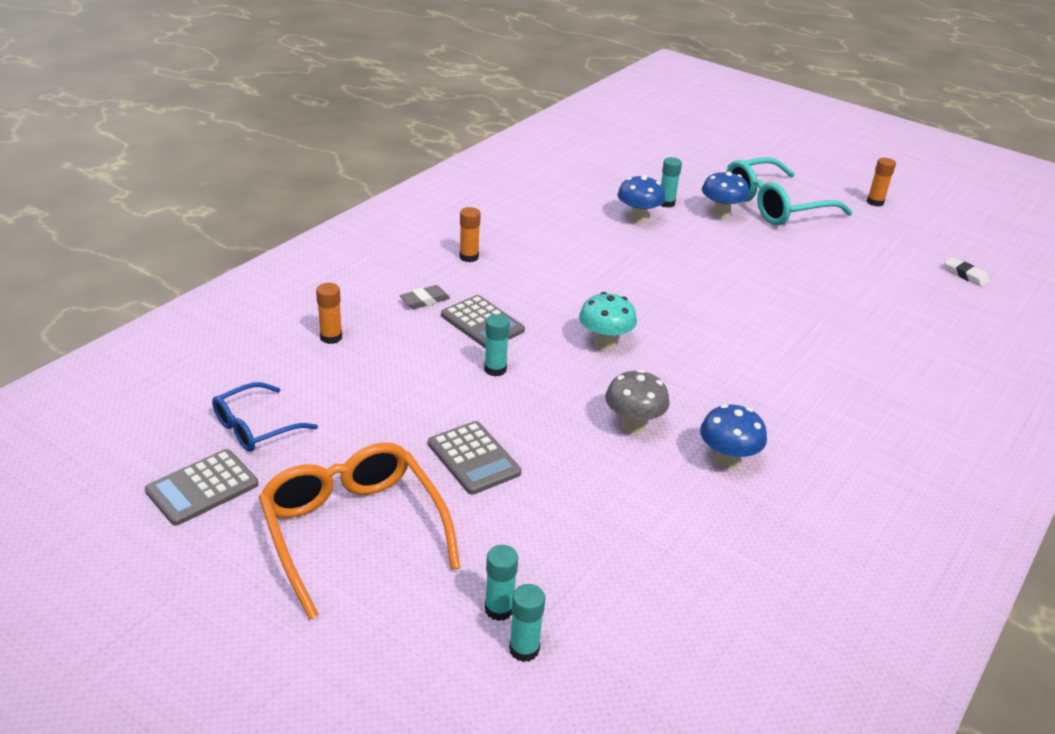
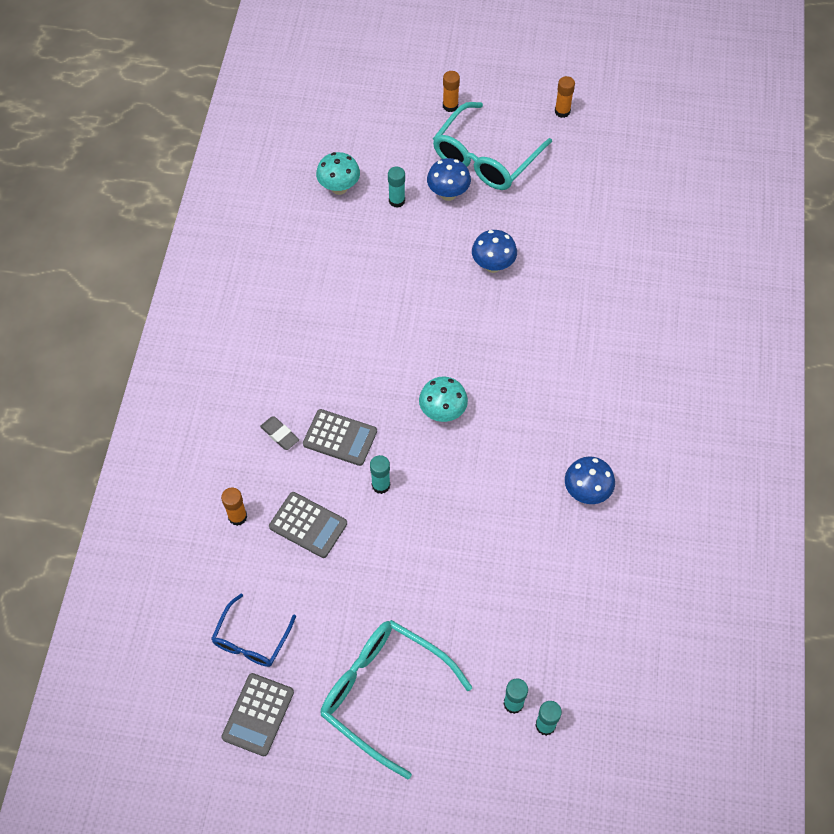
camera: 25 degrees left, 25 degrees up
orange glasses [259,442,460,620] -> turquoise glasses [321,620,472,779]
grey eraser [400,285,450,309] -> grey eraser turned 75 degrees counterclockwise [260,416,299,450]
grey calculator [428,421,521,495] -> grey calculator moved to [269,492,347,558]
orange glue stick [459,207,481,262] -> orange glue stick moved to [443,71,460,112]
grey mushroom [605,370,670,434] -> none
blue mushroom [617,175,665,224] -> blue mushroom moved to [472,230,517,273]
white eraser [944,257,990,287] -> none
none -> turquoise mushroom [316,152,360,195]

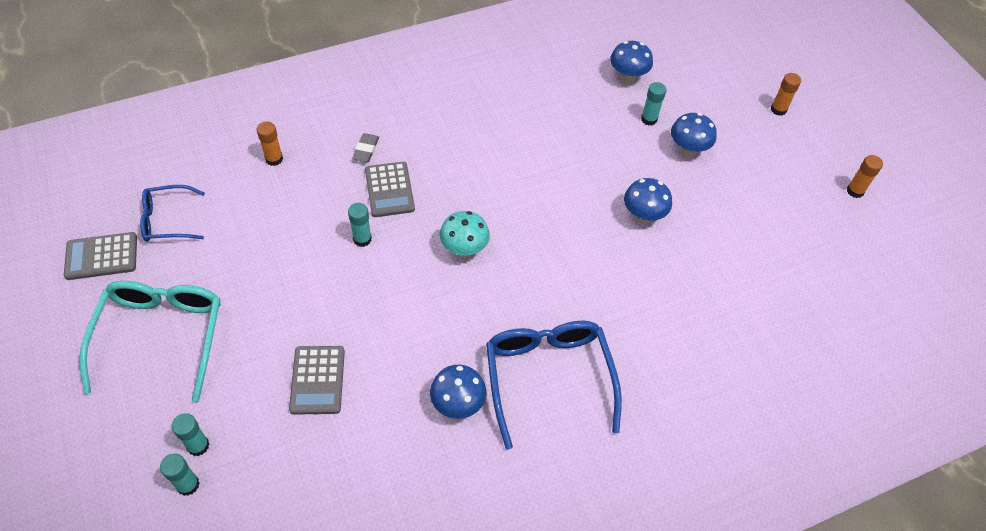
camera: 55 degrees right, 5 degrees down
grey calculator [269,492,347,558] -> grey calculator moved to [289,346,345,415]
turquoise mushroom [316,152,360,195] -> blue mushroom [610,41,653,83]
turquoise glasses [433,102,552,190] -> none
none -> blue glasses [486,321,622,450]

